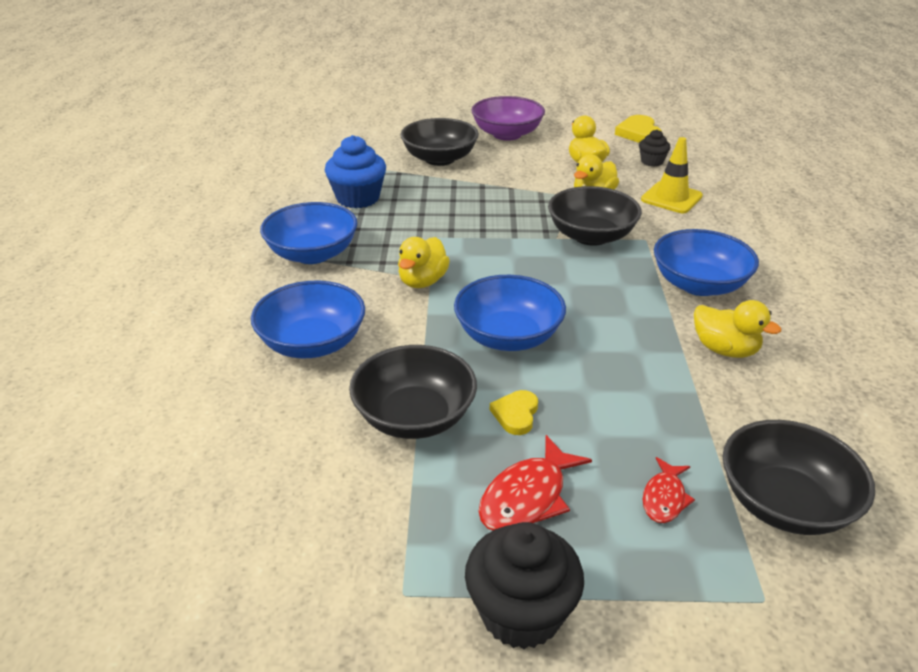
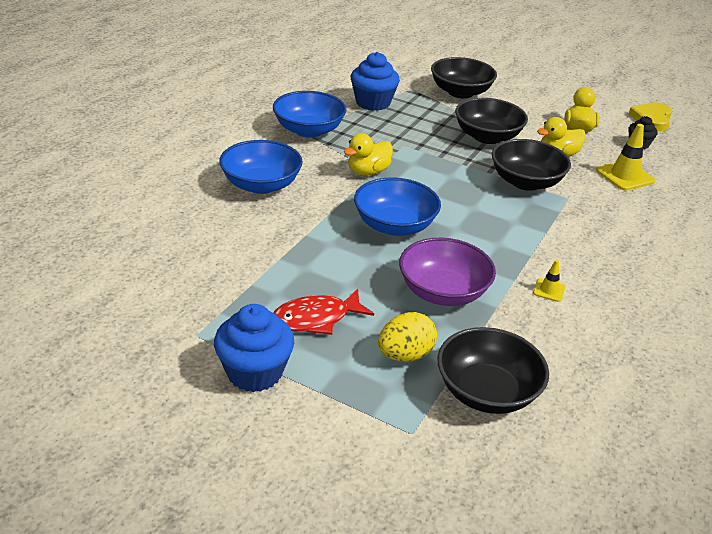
camera: 25 degrees right, 0 degrees up
black bowl [349,345,477,439] -> black bowl moved to [455,98,528,144]
black cupcake [465,522,584,649] -> blue cupcake [214,304,294,392]
purple bowl [471,96,545,141] -> purple bowl moved to [399,238,496,306]
yellow heart [490,390,538,435] -> none
red fish [643,457,695,523] -> yellow egg [378,312,437,362]
blue bowl [654,229,759,296] -> none
yellow duck [694,300,781,358] -> yellow traffic cone [533,260,566,302]

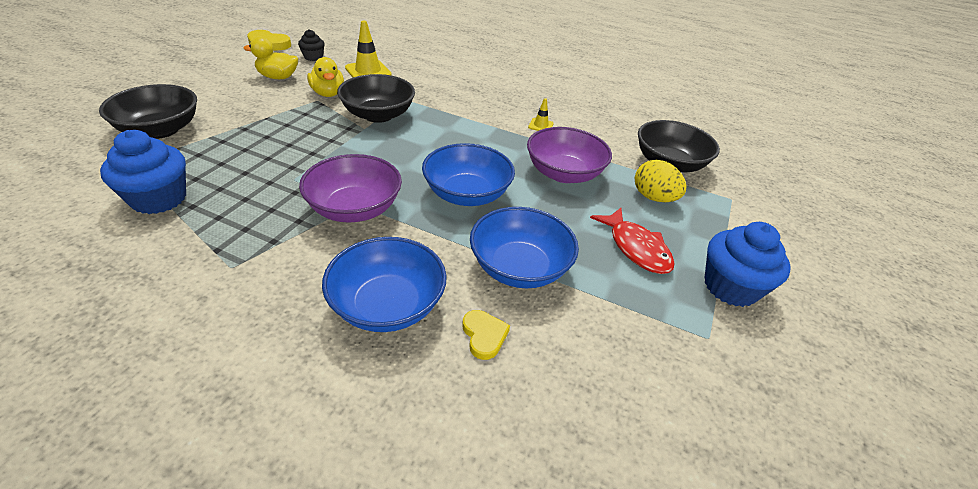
camera: 95 degrees left, 5 degrees up
blue bowl [273,91,346,138] -> blue bowl moved to [470,207,579,288]
yellow duck [344,133,393,175] -> purple bowl [299,154,402,222]
black bowl [455,98,528,144] -> none
none -> yellow heart [462,310,510,360]

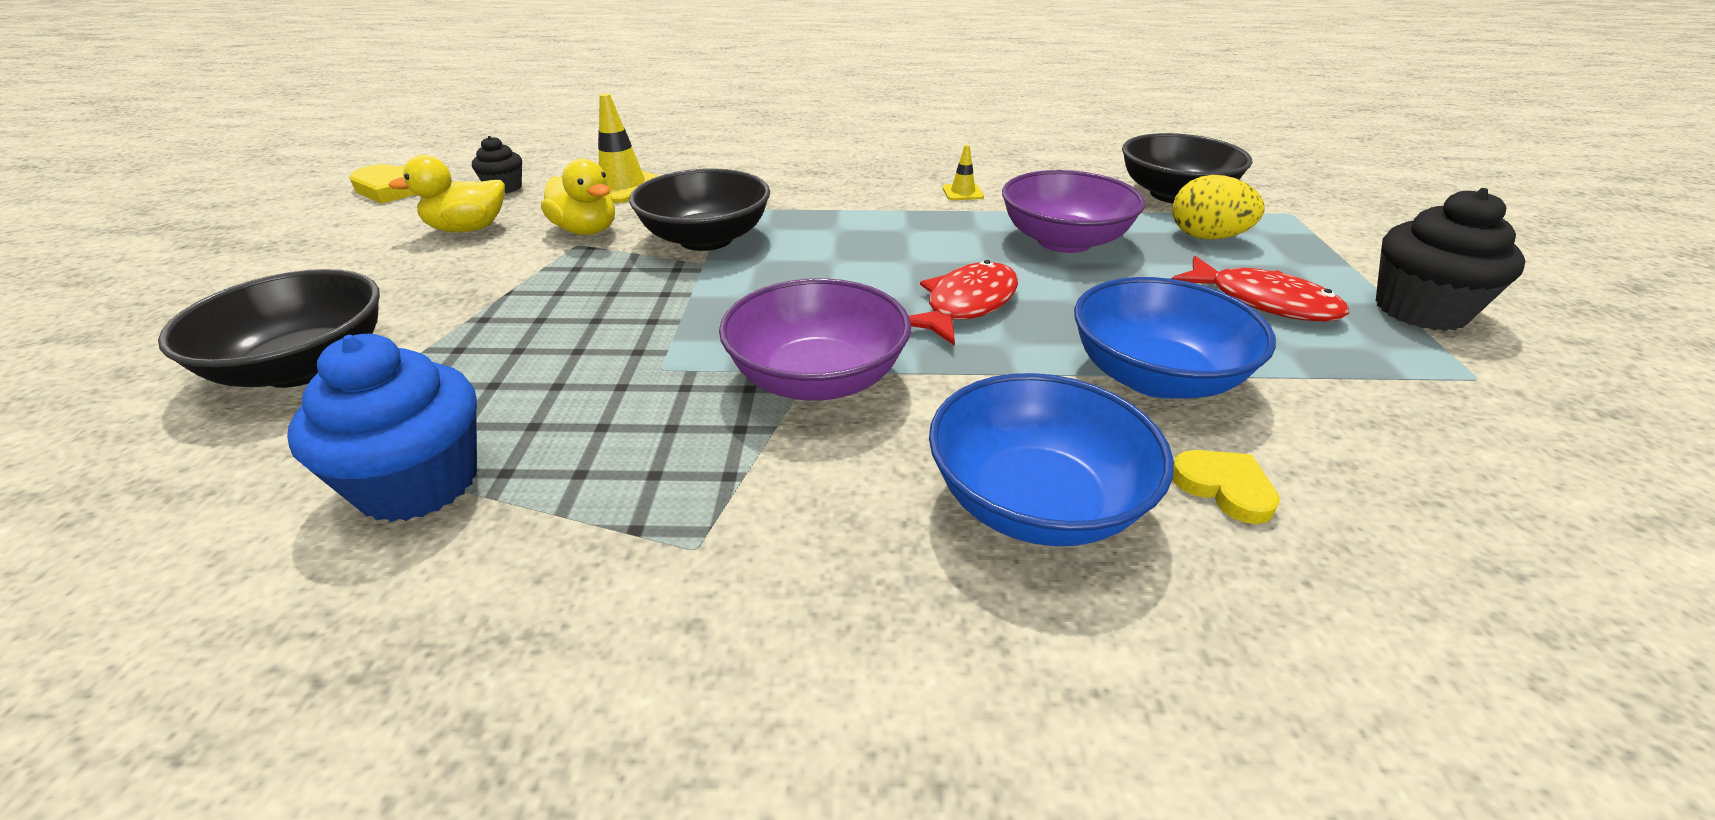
camera: 20 degrees left, 5 degrees down
blue bowl [422,143,515,206] -> red fish [909,260,1018,346]
blue cupcake [704,222,791,307] -> black cupcake [1376,188,1525,331]

